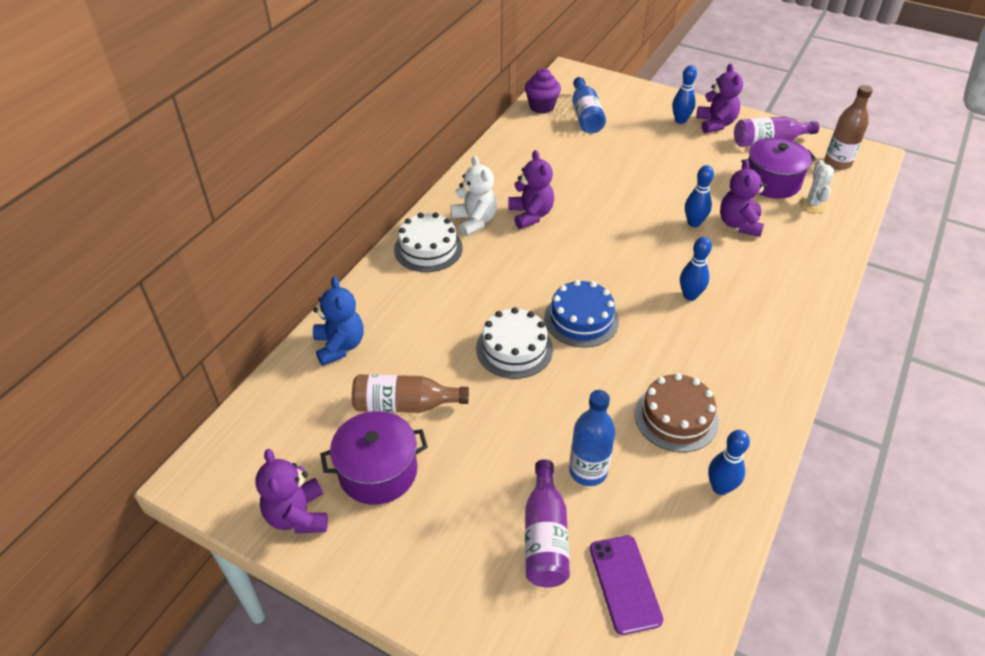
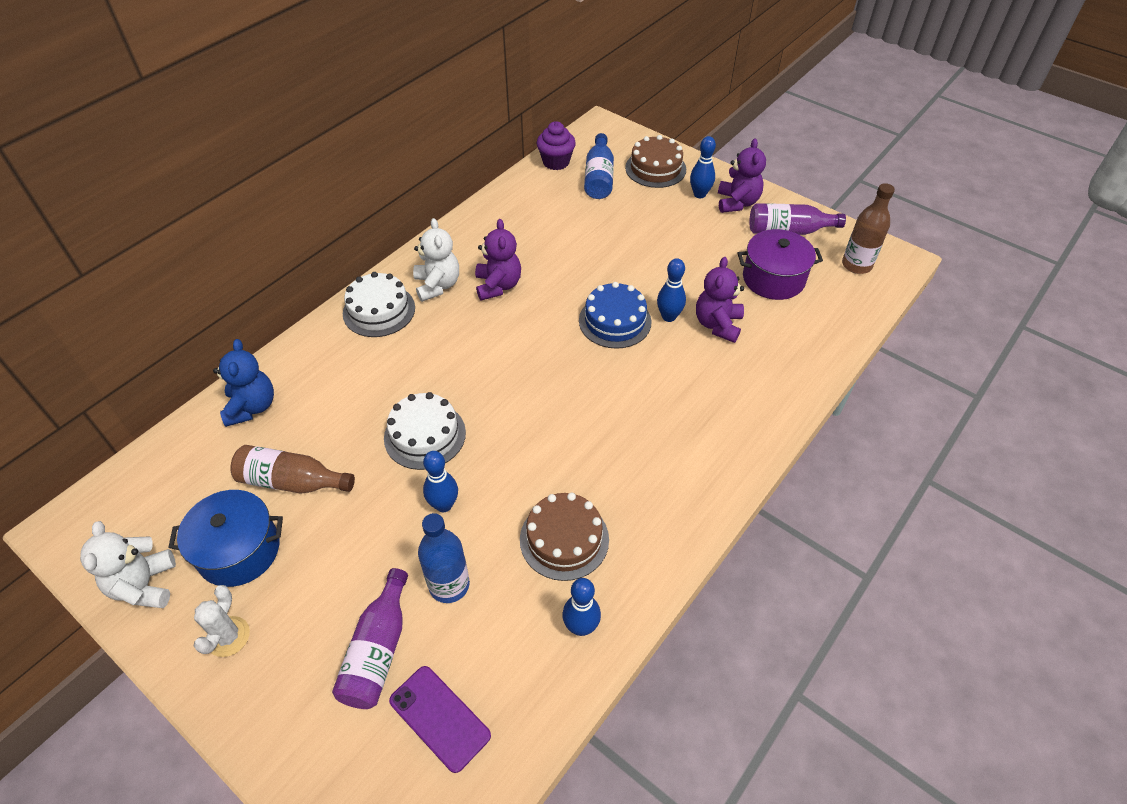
camera: 10 degrees right, 5 degrees up
purple teddy bear [255,449,328,534] -> white teddy bear [80,521,176,608]
purple pot [320,411,428,505] -> blue pot [168,490,283,587]
blue cake [544,280,619,348] -> blue cake moved to [579,282,652,349]
purple phone [590,535,663,635] -> purple phone turned 45 degrees counterclockwise [389,666,491,773]
blue bowling pin [680,237,712,301] -> blue bowling pin moved to [423,451,458,512]
white cactus [799,160,834,213] -> white cactus moved to [194,585,250,657]
none -> brown cake [625,135,686,188]

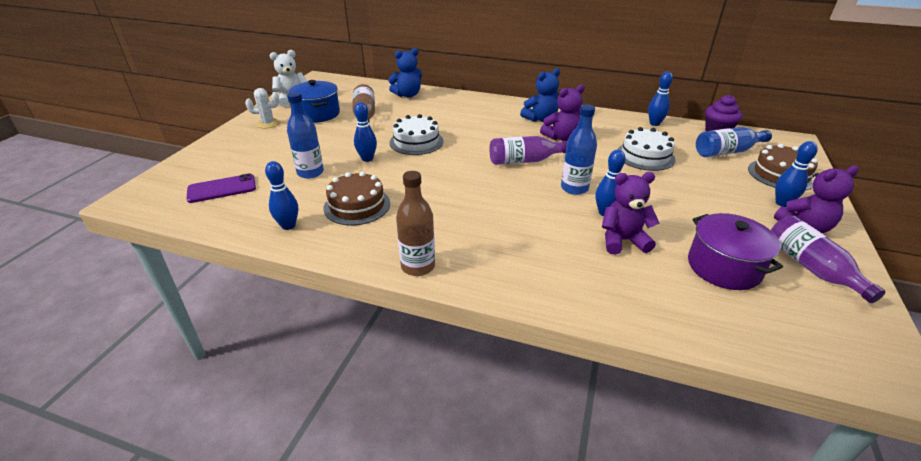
camera: 70 degrees right, 15 degrees down
purple bottle [332,568,408,709] -> purple bottle moved to [490,136,567,165]
white cake [343,272,415,337] -> white cake moved to [617,127,676,171]
purple phone [389,666,491,773] -> purple phone turned 45 degrees clockwise [186,173,256,203]
white teddy bear [413,218,459,302] -> blue teddy bear [520,68,560,122]
blue cake [579,282,652,349] -> blue bottle [561,105,597,195]
brown bottle [842,183,895,274] -> brown bottle moved to [396,171,435,276]
none -> blue bowling pin [648,72,673,126]

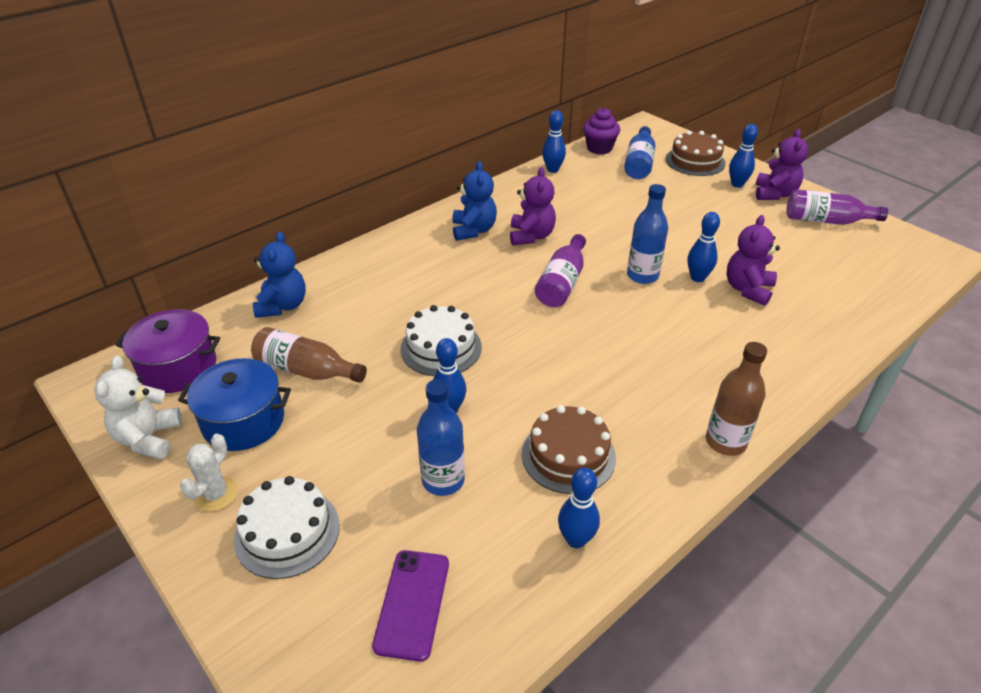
camera: 60 degrees left, 5 degrees up
white cake [617,127,676,171] -> white cake moved to [234,476,340,579]
purple pot [688,213,783,290] -> purple pot moved to [115,309,220,393]

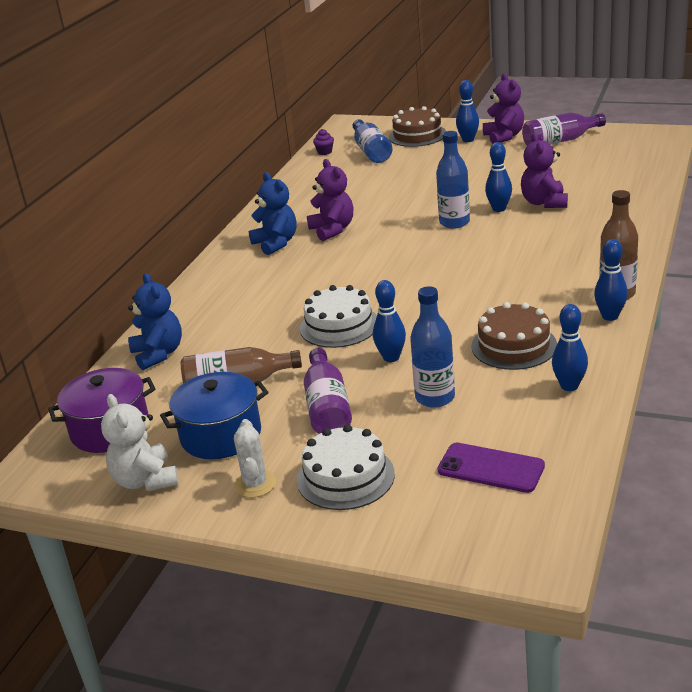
camera: 25 degrees left, 10 degrees down
purple phone [372,550,449,662] -> purple phone turned 45 degrees counterclockwise [438,443,545,493]
purple bottle [535,234,586,307] -> purple bottle moved to [304,348,352,434]
blue bowling pin [542,110,566,173] -> blue bowling pin moved to [594,239,628,321]
purple cupcake [583,108,620,155] -> purple cupcake [313,129,334,155], size x0.56

